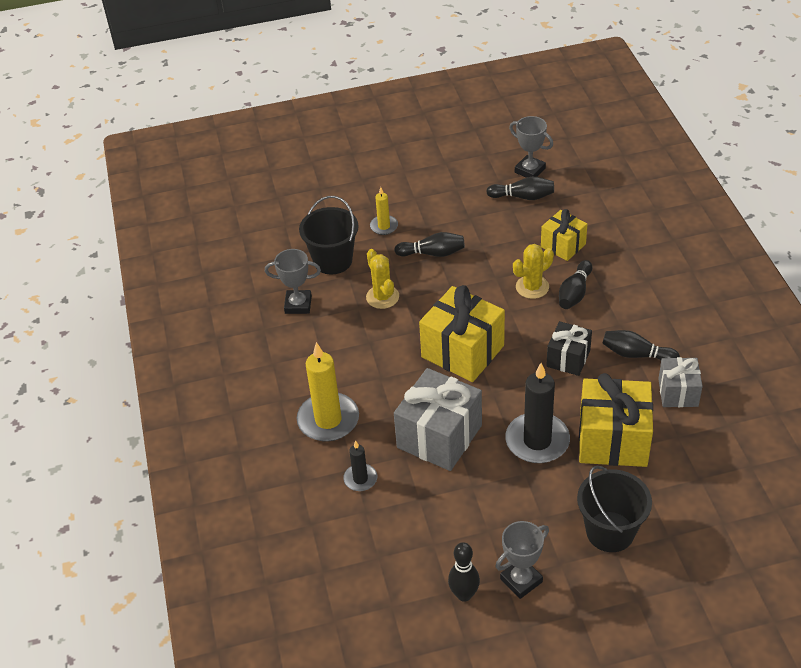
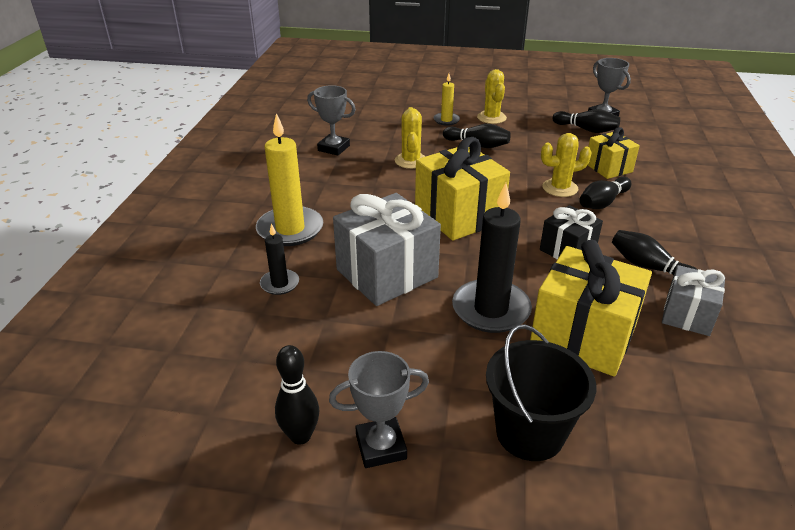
camera: 20 degrees right, 10 degrees down
black bucket [299,196,359,274] -> none
none -> yellow cactus [477,69,507,124]

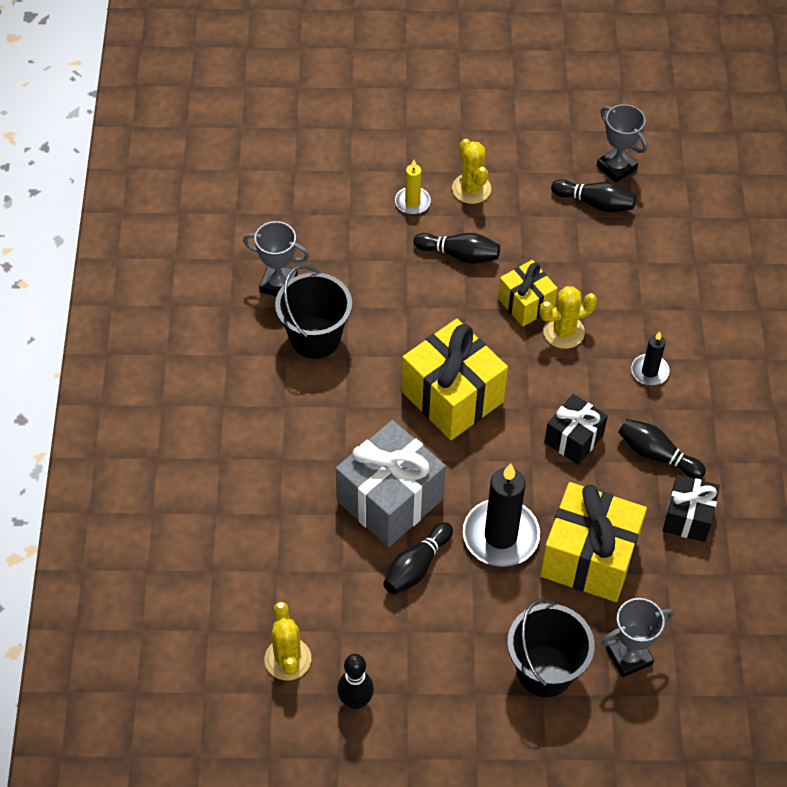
camera: 10 degrees left, 20 degrees up
yellow candle [256,113,323,246] -> none
black candle [260,224,299,295] -> black candle moved to [631,332,669,385]
grey trophy [329,351,429,468] -> grey trophy moved to [602,598,673,677]
yellow cactus [395,107,426,169] -> yellow cactus moved to [265,602,311,681]
black bowling pin [579,177,632,209] -> black bowling pin moved to [383,522,453,594]
yellow gift [588,127,640,179] -> yellow gift moved to [498,260,558,327]
grey gift [662,265,725,336] -> black gift [663,475,720,542]
none -> black bucket [275,265,352,359]

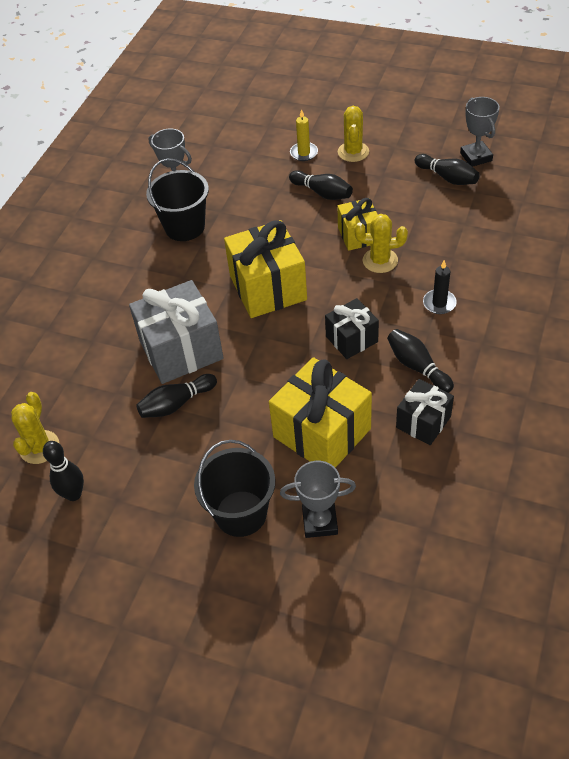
camera: 25 degrees right, 5 degrees down
black candle [463,463,540,567] -> none

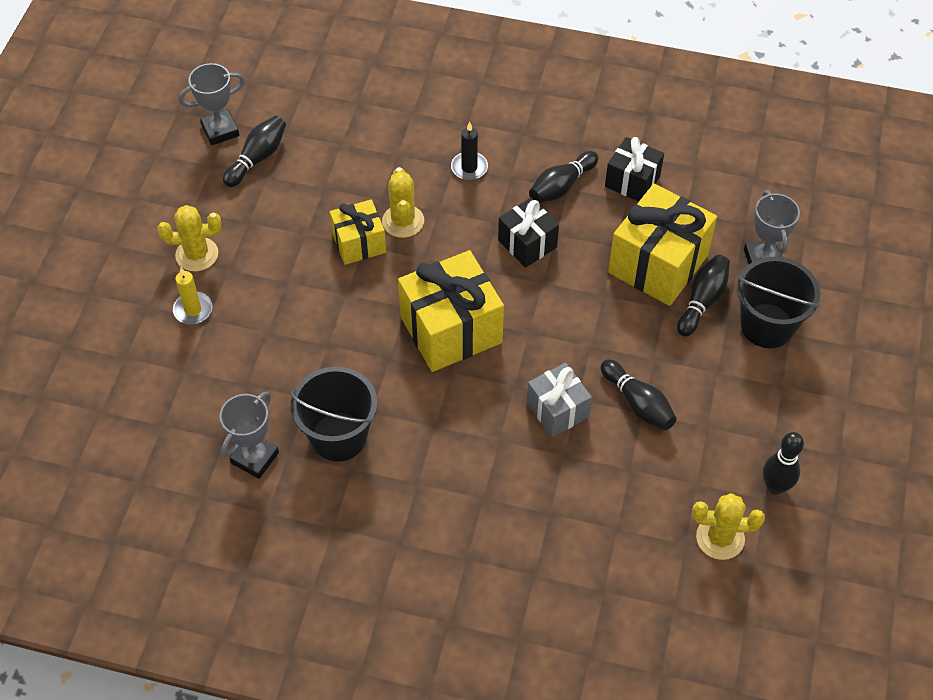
camera: 100 degrees left, 5 degrees up
grey gift [129,280,224,384] -> grey gift [527,363,592,437], size x0.58
black bowling pin [289,170,353,200] -> black bowling pin moved to [677,255,730,337]

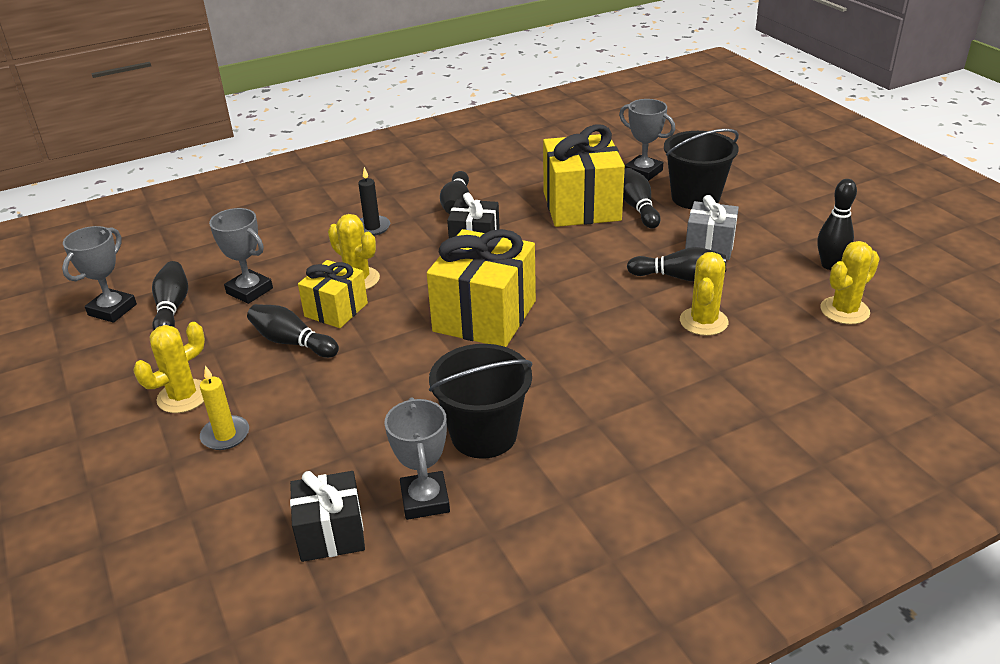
camera: 40 degrees left, 20 degrees down
grey gift [527,363,592,437] -> grey gift moved to [685,195,739,260]
black gift [605,137,664,202] -> black gift moved to [290,471,365,562]
none -> grey trophy [209,208,273,304]
none -> black bowling pin [247,304,339,358]
none -> yellow cactus [680,252,728,336]

